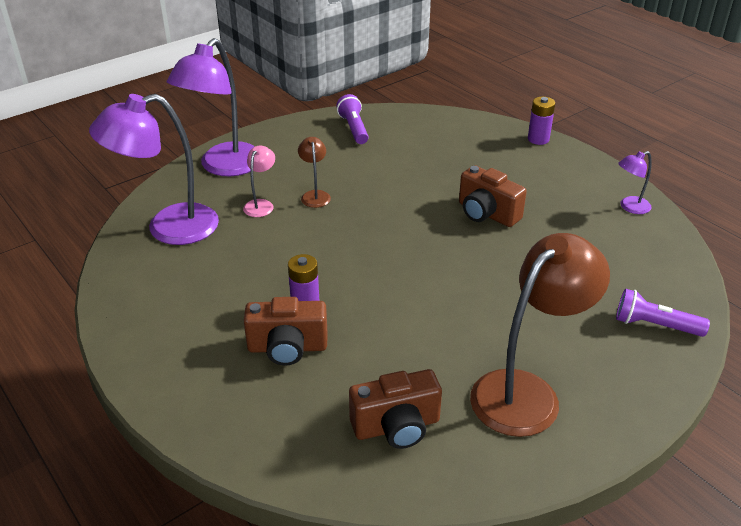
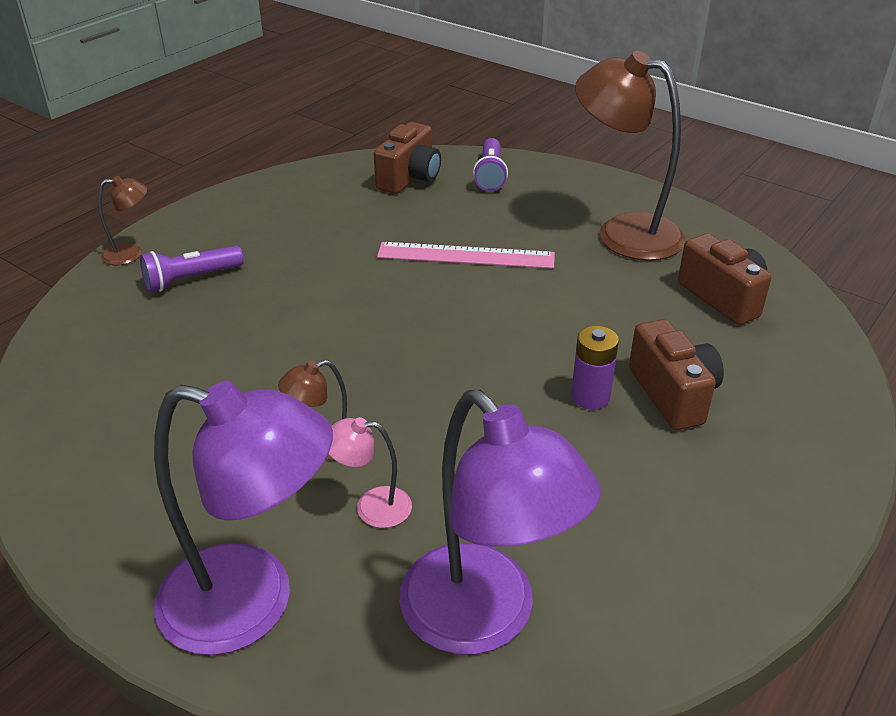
camera: 105 degrees left, 0 degrees up
purple flashlight [336,94,369,144] -> purple flashlight moved to [140,246,244,292]
brown camera [459,165,527,227] -> brown camera moved to [374,122,441,194]
purple battery [528,97,555,145] -> brown lamp [98,176,147,265]
purple lamp [618,151,652,214] -> none
none -> pink ruler [377,242,555,269]

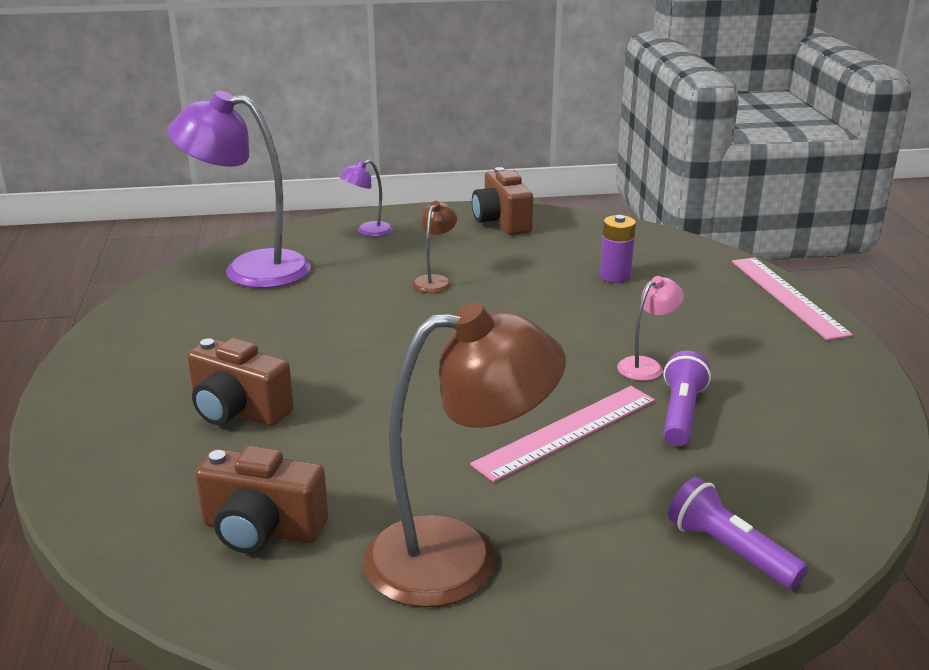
camera: 135 degrees right, 10 degrees down
brown lamp [98,176,147,265] -> pink ruler [732,257,853,340]
purple flashlight [140,246,244,292] -> purple flashlight moved to [663,351,711,446]
purple lamp [154,381,333,655] -> purple lamp [339,160,393,237], size x0.45
pink lamp [328,417,412,528] -> pink lamp moved to [617,276,684,381]
brown camera [374,122,441,194] -> brown camera moved to [472,167,533,235]
purple battery [571,326,619,410] -> purple battery moved to [600,215,636,283]

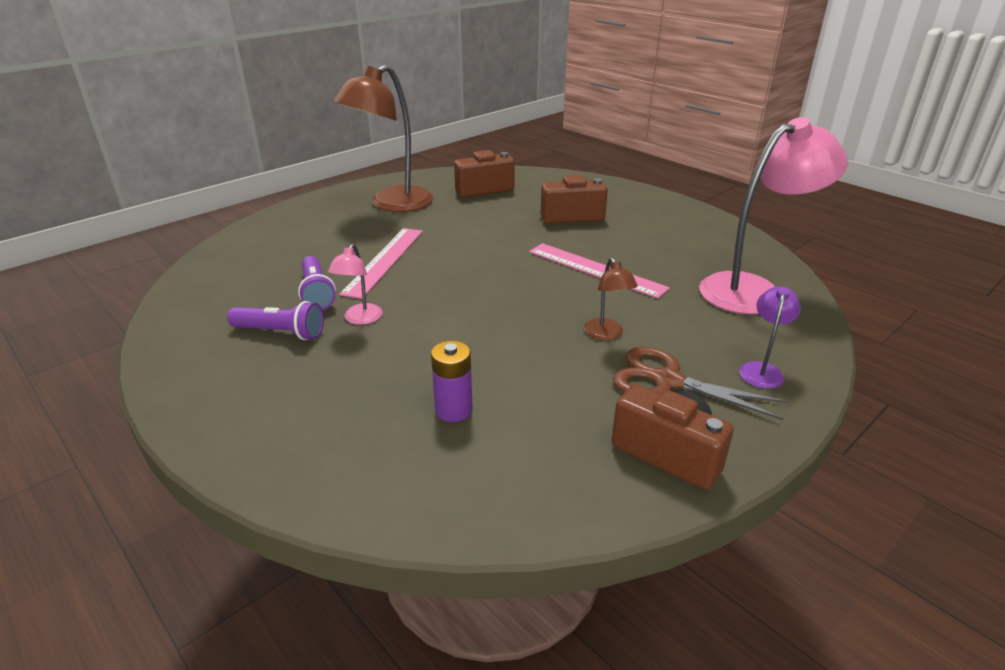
camera: 145 degrees right, 5 degrees up
purple lamp [167,91,311,288] -> pink lamp [699,117,848,314]
purple flashlight [668,477,808,589] -> purple flashlight moved to [227,301,324,340]
pink ruler [732,257,853,340] -> pink ruler moved to [529,243,670,299]
none -> brown scissors [613,347,787,420]

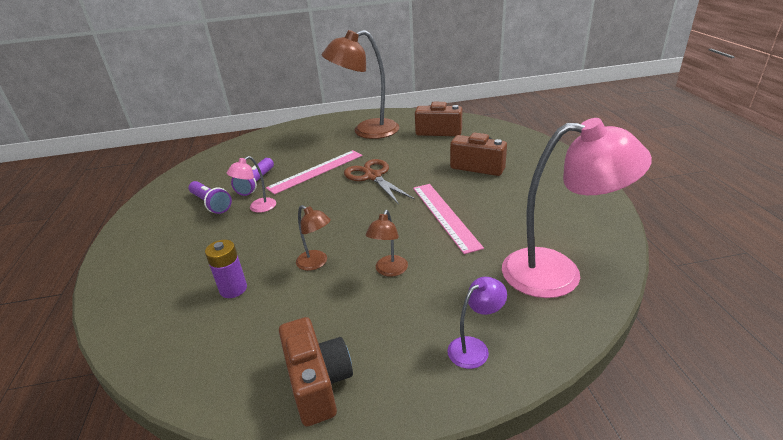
camera: 35 degrees right, 0 degrees up
brown scissors [613,347,787,420] -> brown scissors moved to [344,159,415,204]
none -> brown lamp [296,205,331,271]

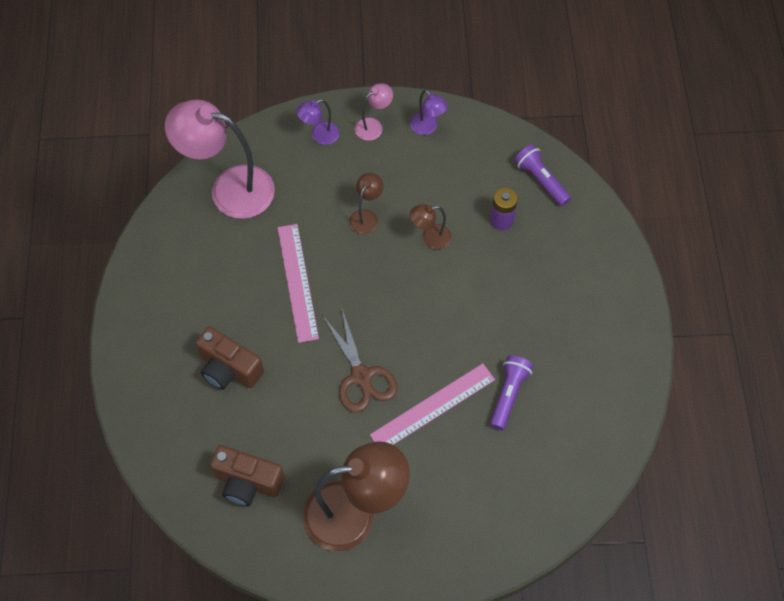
camera: 175 degrees left, 30 degrees up
purple flashlight [188,181,232,214] -> purple flashlight moved to [514,144,571,206]
pink lamp [227,156,276,213] -> pink lamp moved to [355,83,393,141]
brown camera [279,317,353,427] -> purple lamp [410,89,448,135]
brown lamp [296,205,331,271] -> brown lamp turned 60 degrees counterclockwise [410,204,452,250]

